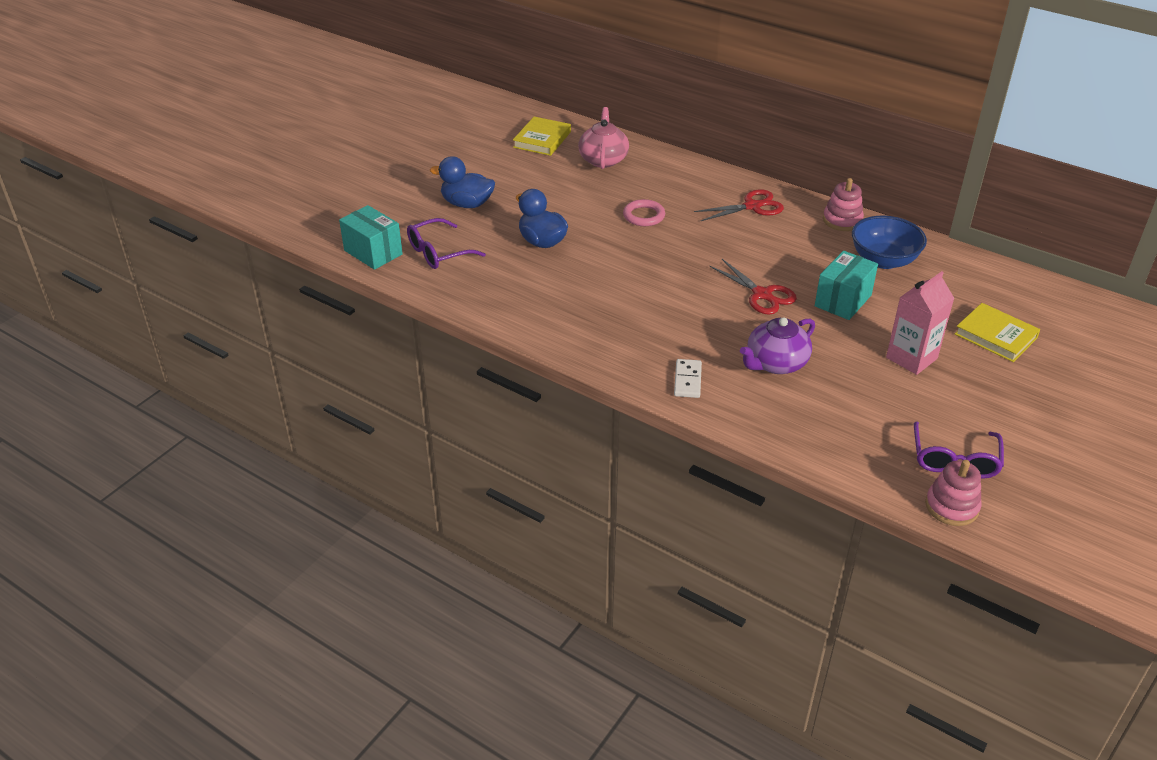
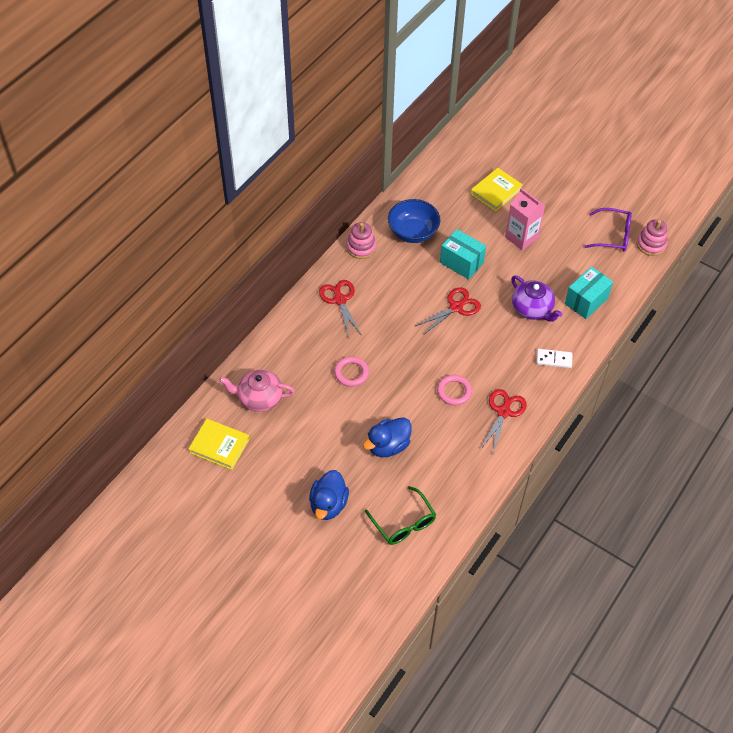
camera: 90 degrees left, 15 degrees up
turquoise box [339,205,403,270] -> turquoise box moved to [565,267,613,319]
purple glasses [407,218,486,269] -> green glasses [365,486,436,545]
none -> pink ring [437,375,472,405]
none -> red scissors [480,389,527,454]

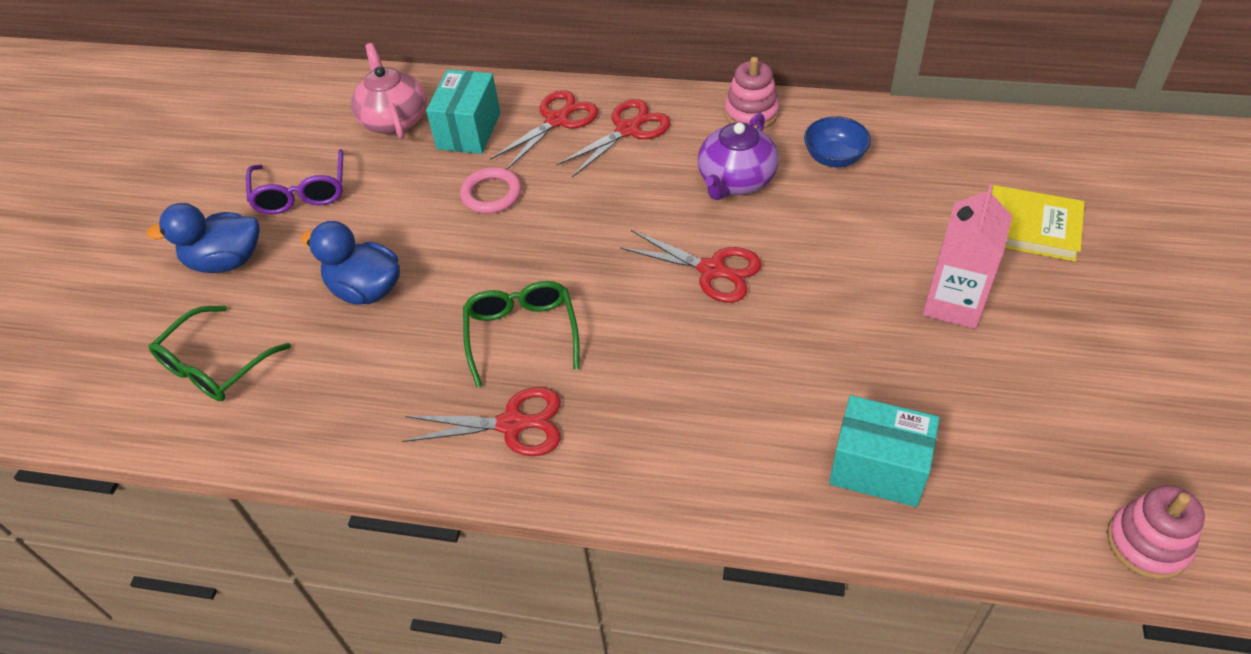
camera: 70 degrees right, 5 degrees down
yellow book [188,419,250,470] -> none
blue bowl [388,199,440,243] -> blue bowl [804,116,871,167], size x0.65
pink ring [437,375,472,405] -> green glasses [463,281,580,387]
turquoise box [440,229,486,279] -> turquoise box moved to [426,69,501,154]
purple teapot [511,275,562,322] -> purple teapot moved to [697,113,779,200]
white domino [537,349,572,368] -> none
purple glasses [584,208,632,251] -> purple glasses moved to [246,149,343,215]
none -> red scissors [490,90,598,170]

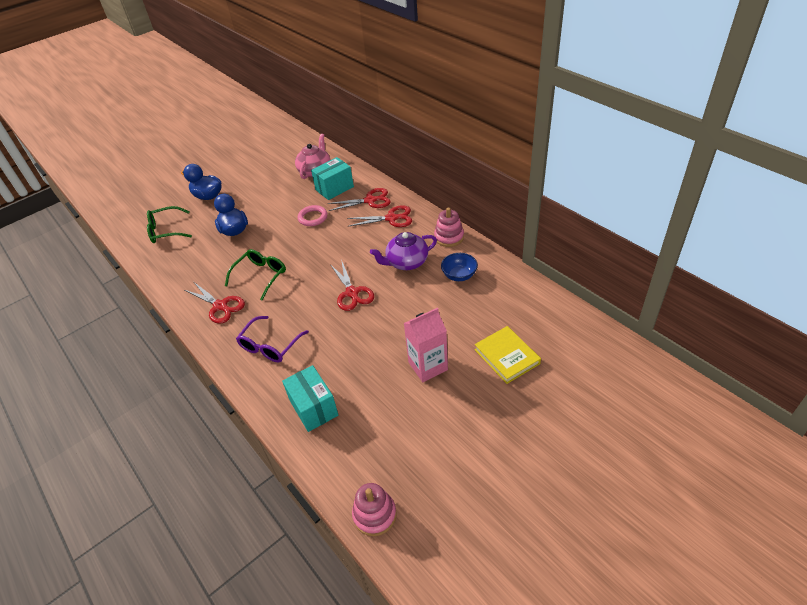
camera: 40 degrees right, 5 degrees down
purple glasses [246,149,343,215] -> purple glasses moved to [236,316,309,362]

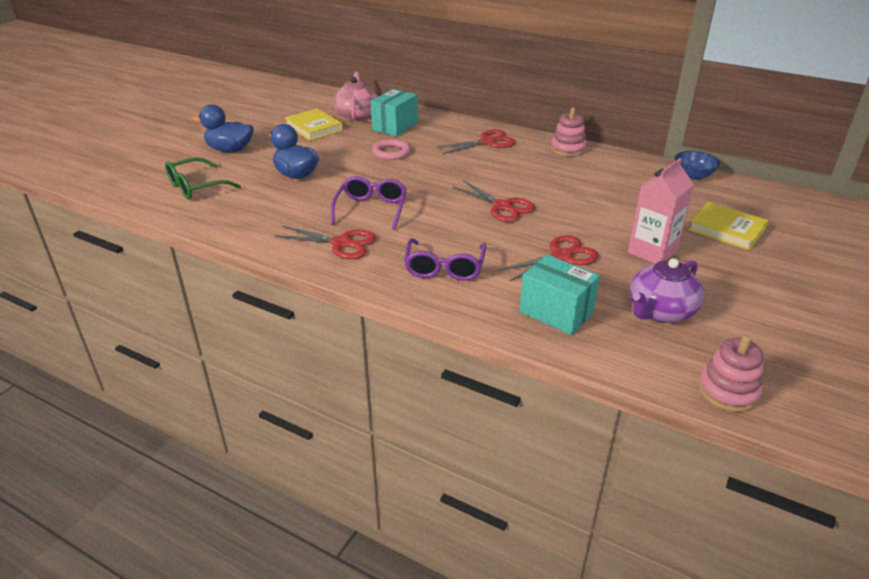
camera: 25 degrees left, 10 degrees down
green glasses [225,249,286,301] -> purple glasses [331,176,407,230]
red scissors [327,188,391,211] -> red scissors moved to [499,235,599,281]
purple teapot [370,232,437,270] -> purple teapot moved to [630,258,704,323]
blue bowl [441,253,478,281] -> blue bowl moved to [675,151,720,180]
none -> yellow book [285,109,343,141]

